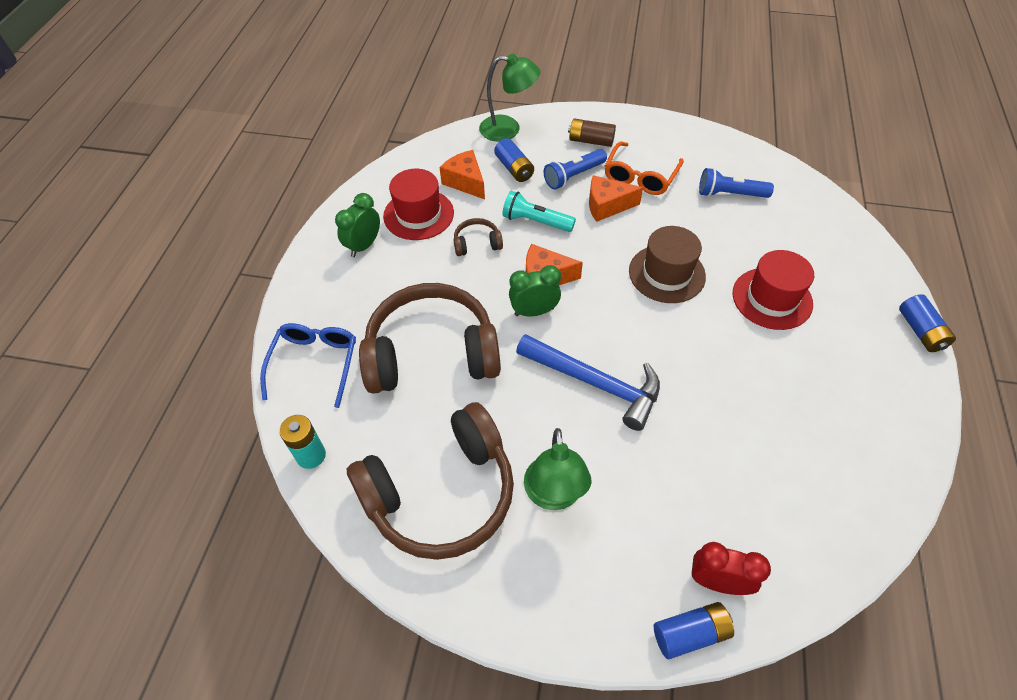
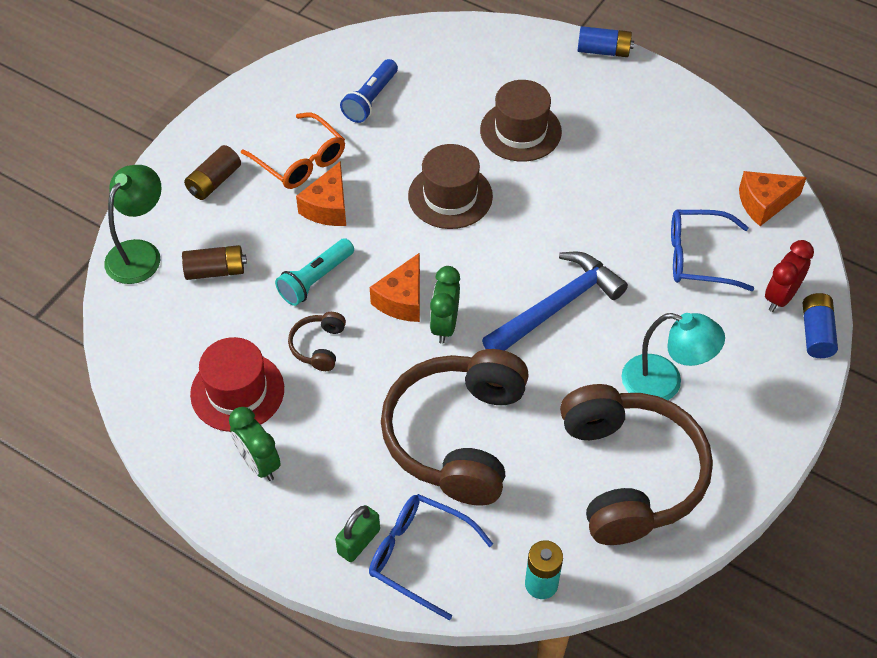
camera: 70 degrees left, 0 degrees up
orange cheese [439,150,485,199] -> orange cheese moved to [739,171,807,226]
blue battery [494,138,534,182] -> brown battery [182,245,247,280]
green lamp [524,428,591,510] -> turquoise lamp [622,313,725,400]
blue flashlight [544,149,607,190] -> none
red hat [733,250,814,330] -> brown hat [480,80,562,162]
none -> green padlock [335,505,380,562]
none -> blue glasses [671,210,754,291]

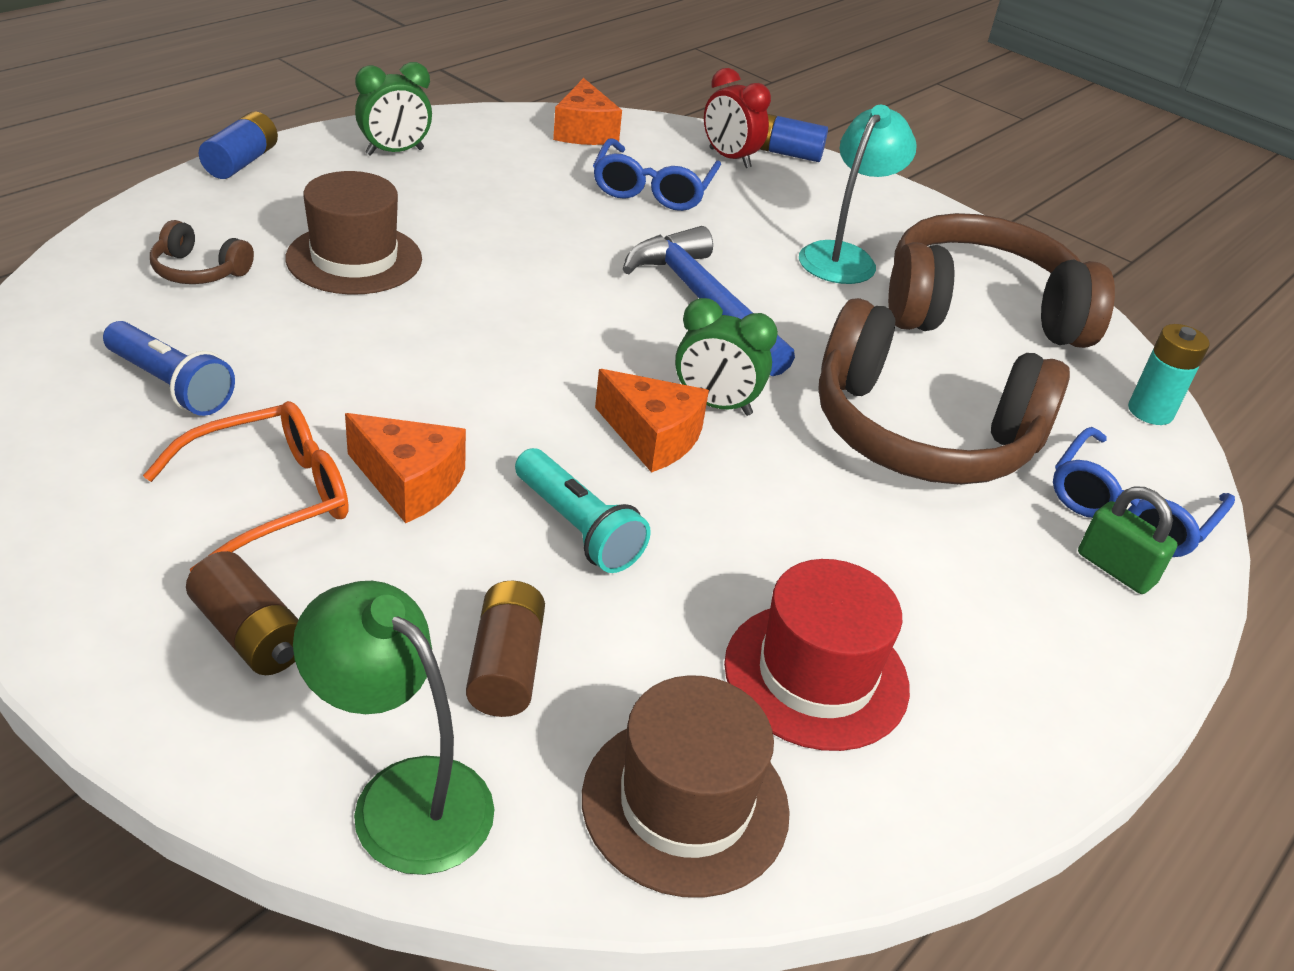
camera: 85 degrees left, 15 degrees down
green clock [229,407,281,481] -> green clock moved to [355,62,432,156]
brown headphones [288,312,346,371] -> brown headphones moved to [150,220,254,284]
brown hat [408,144,493,229] -> brown hat moved to [582,675,790,898]

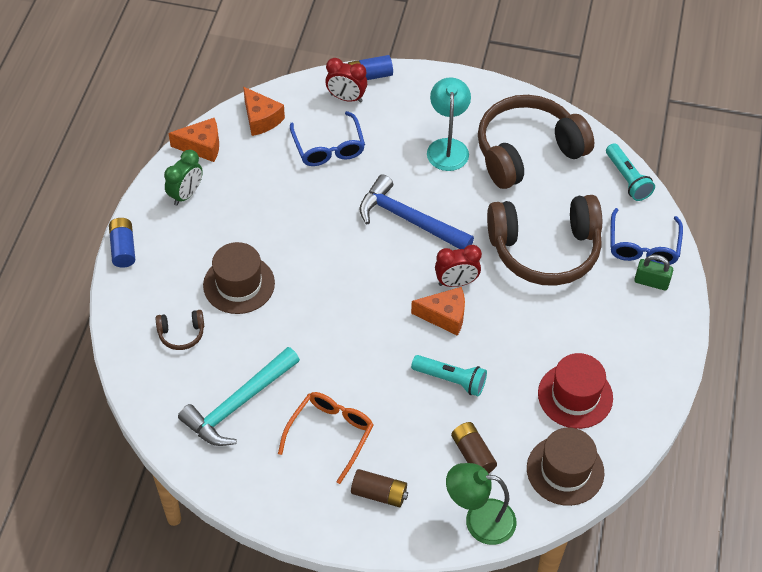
camera: 25 degrees left, 15 degrees up
blue flashlight [103,321,235,416] -> turquoise hammer [178,347,300,446]
orange cheese [345,413,466,523] -> orange cheese moved to [169,118,219,162]
green clock [675,298,778,416] -> red clock [435,245,482,287]
turquoise battery [1128,324,1210,425] -> turquoise flashlight [606,143,655,201]

